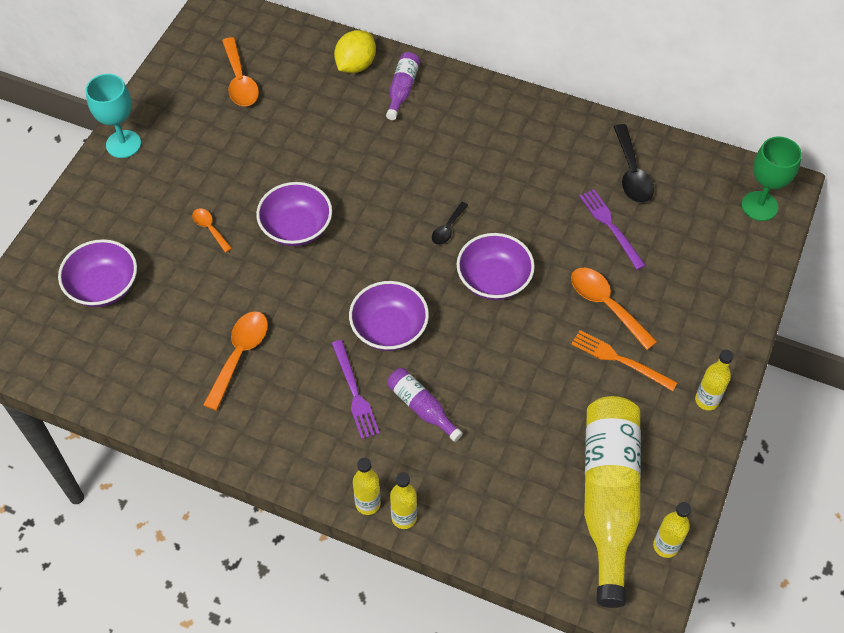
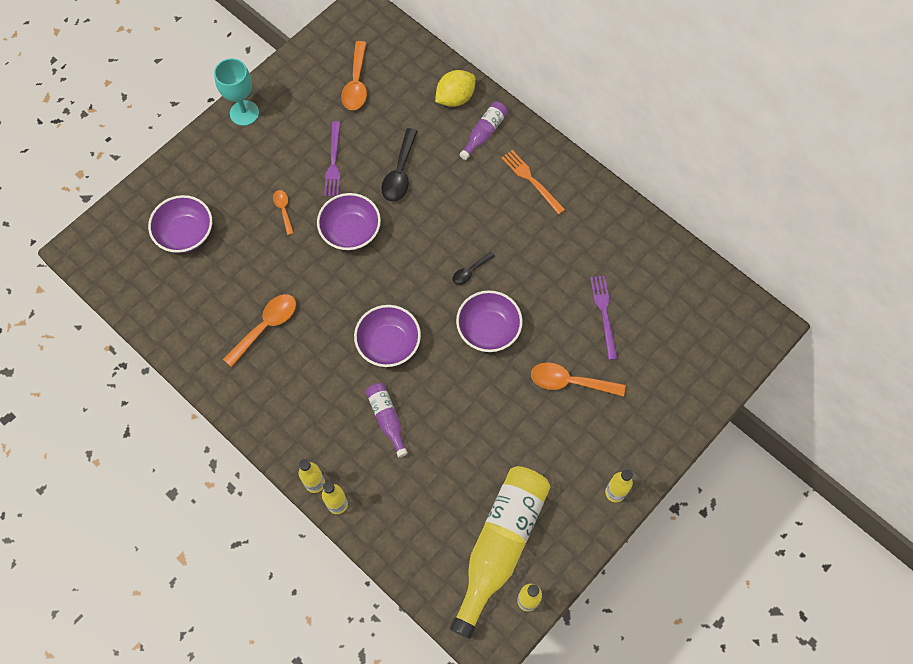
camera: 20 degrees right, 10 degrees up
purple fork [332,340,380,439] -> purple fork moved to [324,121,341,197]
orange spoon [571,268,657,350] -> orange spoon turned 60 degrees counterclockwise [531,362,626,397]
orange fork [571,330,677,391] -> orange fork moved to [502,150,565,214]
black spoon [614,124,654,203] -> black spoon moved to [381,128,417,202]
green goblet [742,137,802,221] -> none

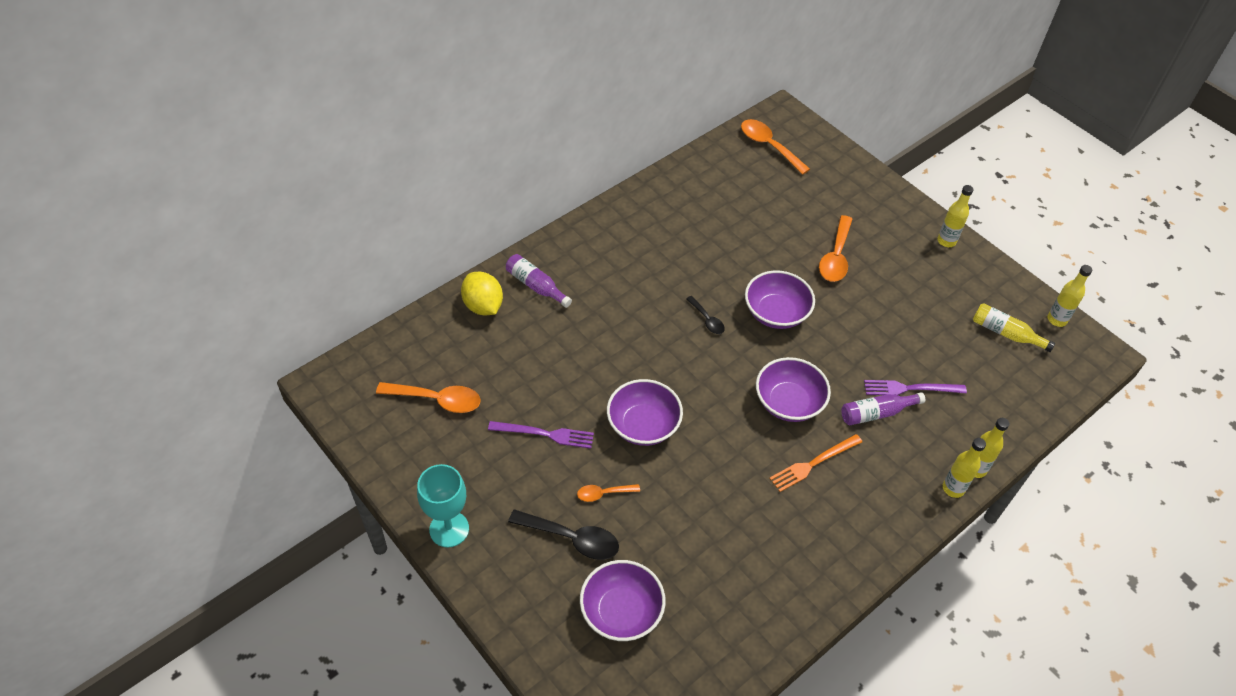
camera: 85 degrees left, 15 degrees down
orange spoon [223,294,296,367] -> orange spoon moved to [741,119,810,175]
black spoon [381,128,417,202] -> black spoon moved to [508,509,619,560]
yellow bottle [450,466,550,639] -> yellow bottle [973,303,1055,352], size x0.47
orange fork [502,150,565,214] -> orange fork moved to [769,434,862,492]
purple fork [590,276,618,360] -> purple fork moved to [864,380,967,395]

